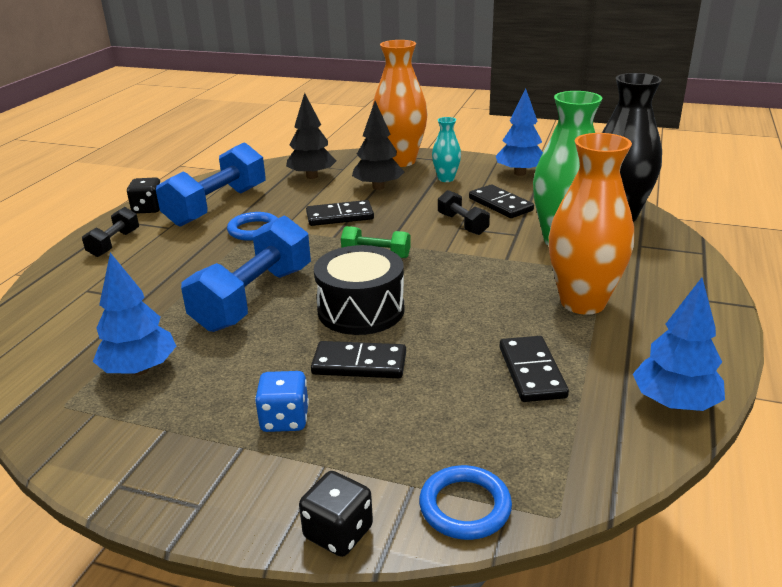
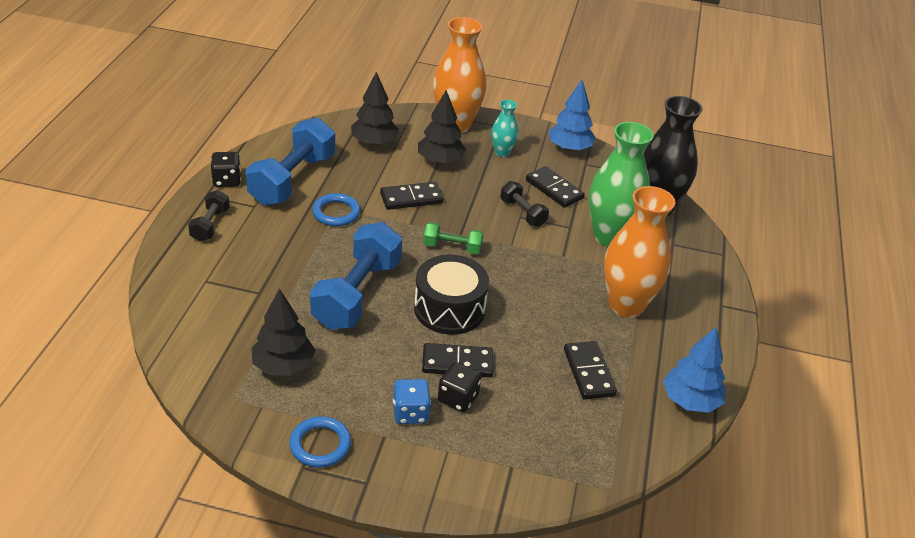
camera: 10 degrees left, 10 degrees up
blue tree [93,253,176,375] -> black tree [251,288,315,376]
black dice [299,471,373,557] -> black dice moved to [438,362,481,412]
blue ring [419,465,512,540] -> blue ring moved to [289,417,351,467]

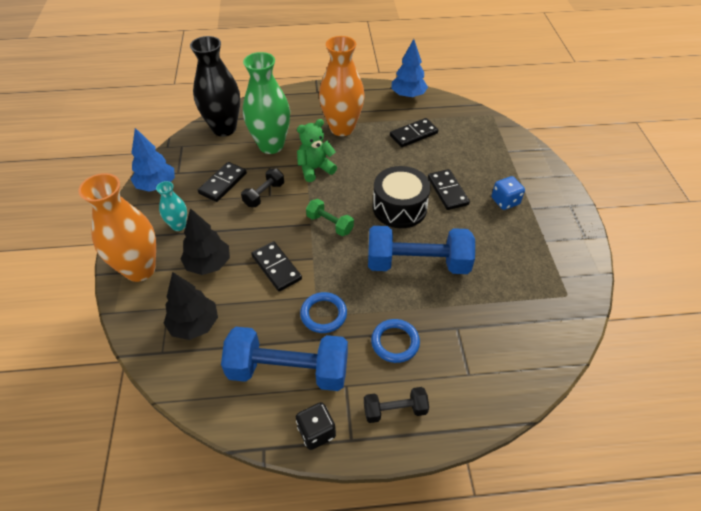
camera: 105 degrees left, 10 degrees up
black tree [251,288,315,376] -> none
blue ring [289,417,351,467] -> blue ring moved to [371,319,420,363]
green dumbbell [423,222,483,254] -> green dumbbell turned 45 degrees counterclockwise [306,199,354,236]
black dice [438,362,481,412] -> none
none -> green teddy bear [297,119,337,182]

